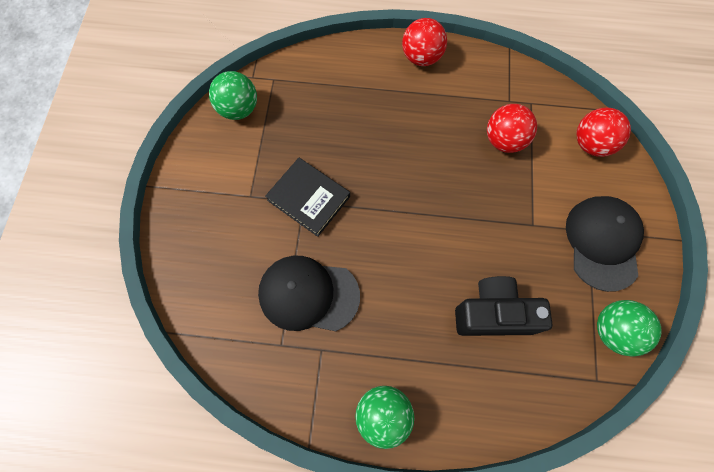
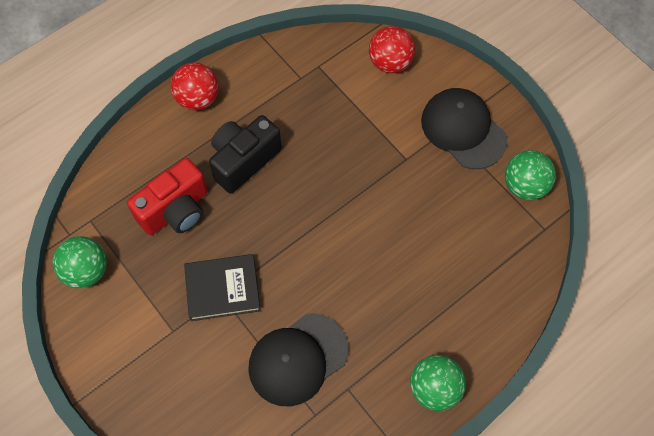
camera: 45 degrees left, 5 degrees down
black camera [455,276,552,336] -> black camera moved to [209,115,282,194]
red ball [487,104,537,153] -> none
none -> red camera [127,158,208,235]

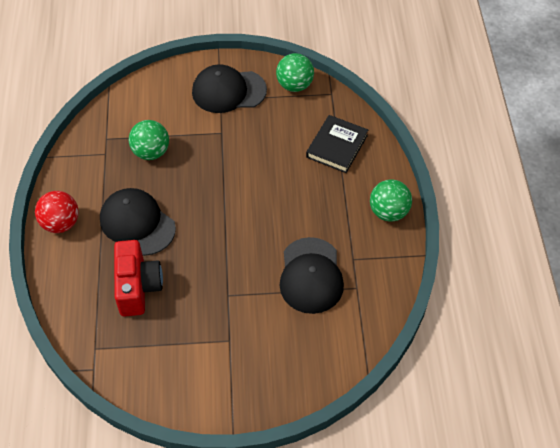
camera: 55 degrees left, 10 degrees down
green ball [52,236,107,288] -> green ball moved to [129,120,169,160]
black book [184,254,261,321] -> black book moved to [306,115,368,173]
black camera [209,115,282,194] -> black cap [100,188,176,256]
red ball [369,26,415,73] -> none

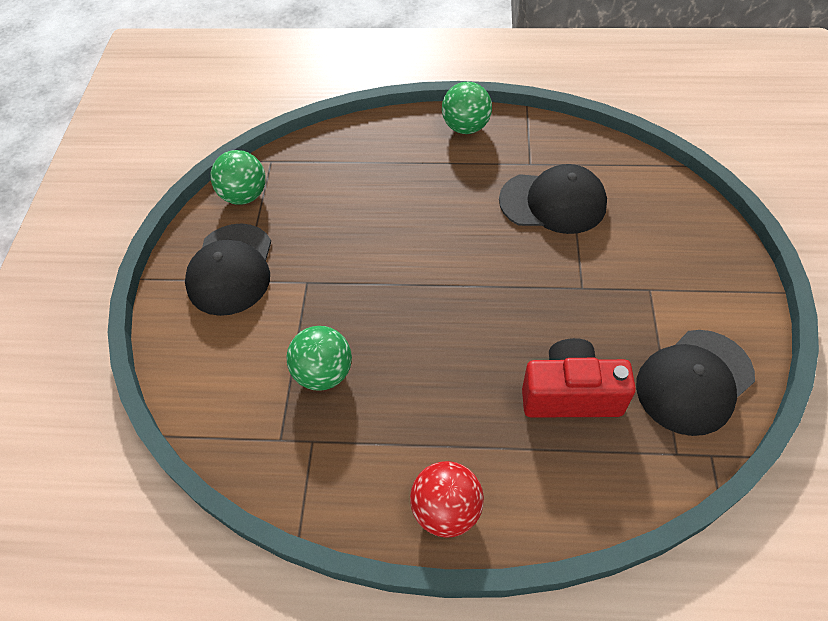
camera: 80 degrees left, 0 degrees up
black cap [100,188,176,256] -> black cap moved to [636,330,755,436]
black book [306,115,368,173] -> none

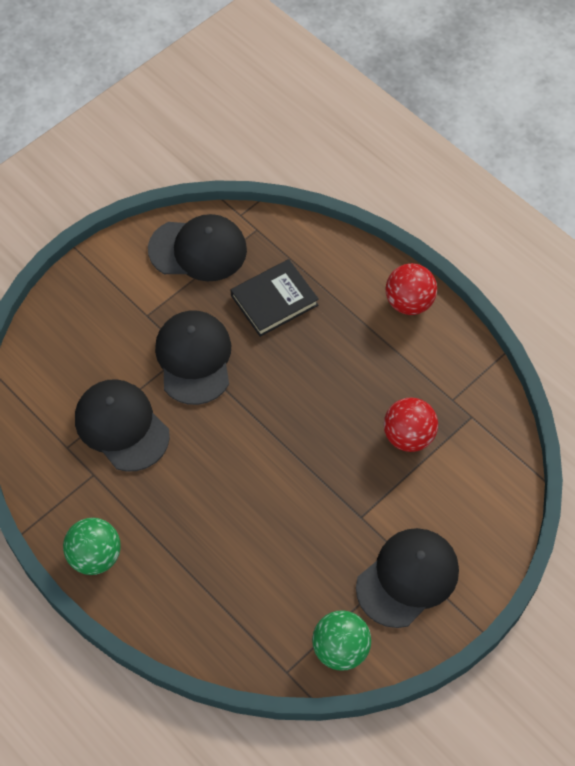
camera: 140 degrees left, 5 degrees up
green ball [287,326,352,391] -> red ball [384,397,438,452]
red camera [522,338,636,418] -> black book [231,259,319,337]
none -> black cap [155,310,231,405]

